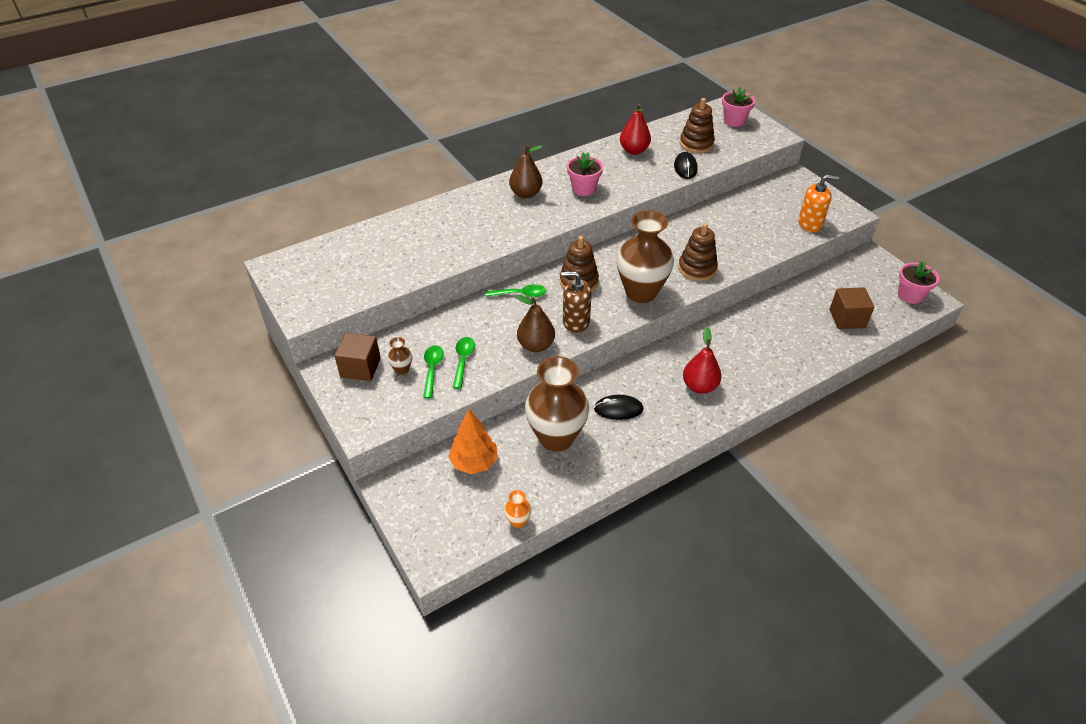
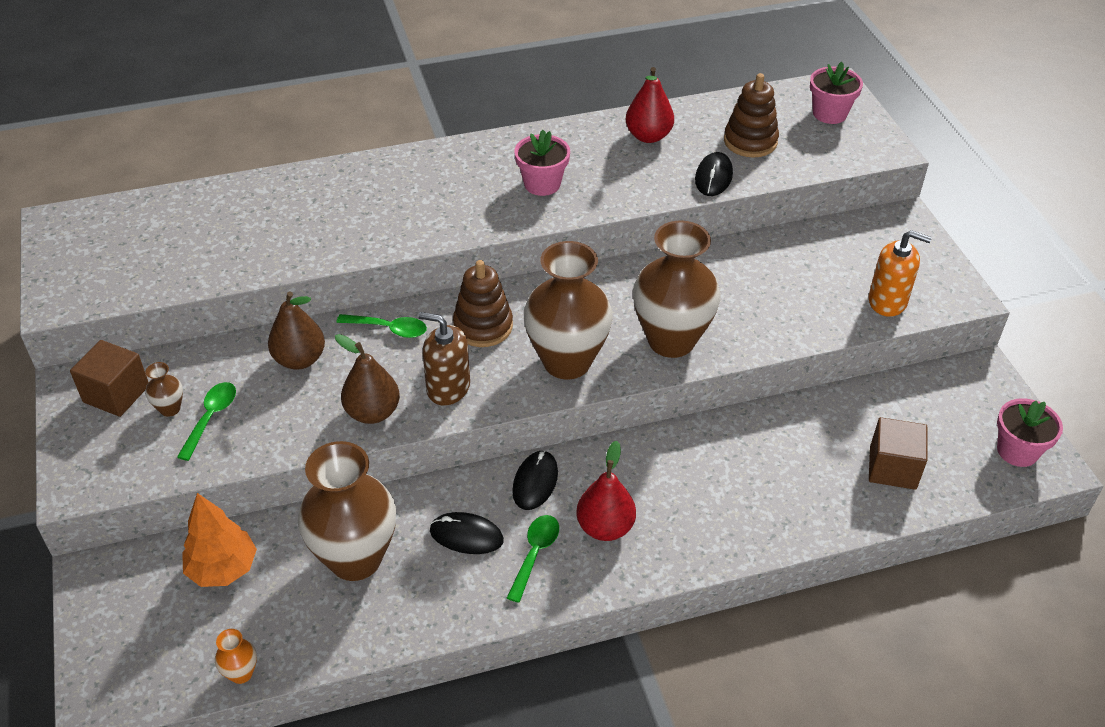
camera: 15 degrees right, 0 degrees up
green spoon [453,337,475,389] -> green spoon moved to [507,515,559,603]
brown pear [509,144,543,198] -> brown pear moved to [268,291,325,370]
brown stacking toy [678,223,718,281] -> brown vase [633,220,721,358]
none -> black mouse [512,450,558,510]

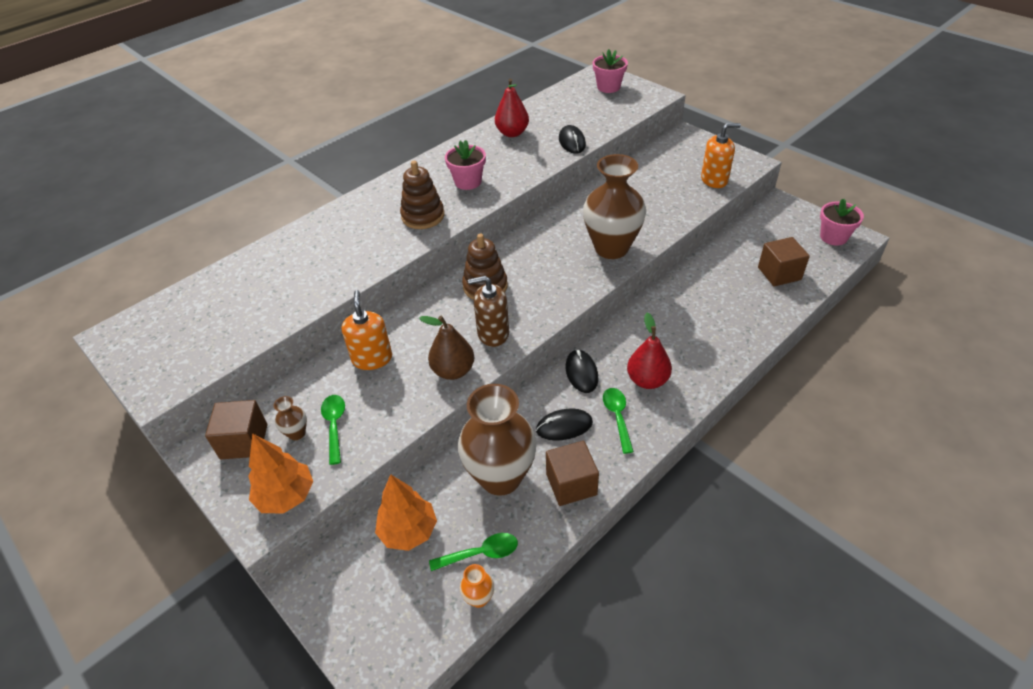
camera: 25 degrees left, 0 degrees up
brown pear [268,291,325,370] -> orange soap dispenser [341,290,392,370]
green spoon [336,314,427,338] -> green spoon moved to [429,533,518,571]
brown vase [524,241,613,379] -> none
brown stacking toy [724,73,779,158] -> brown stacking toy moved to [400,161,444,229]
none -> orange tree [248,433,313,513]
none -> brown cube [546,441,599,506]

